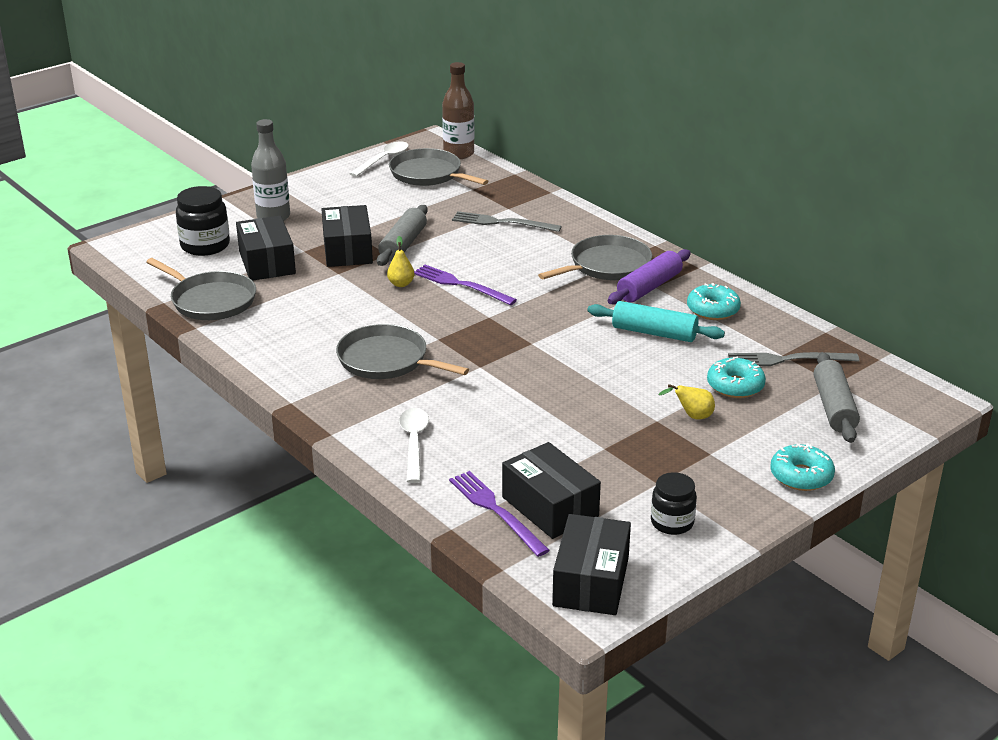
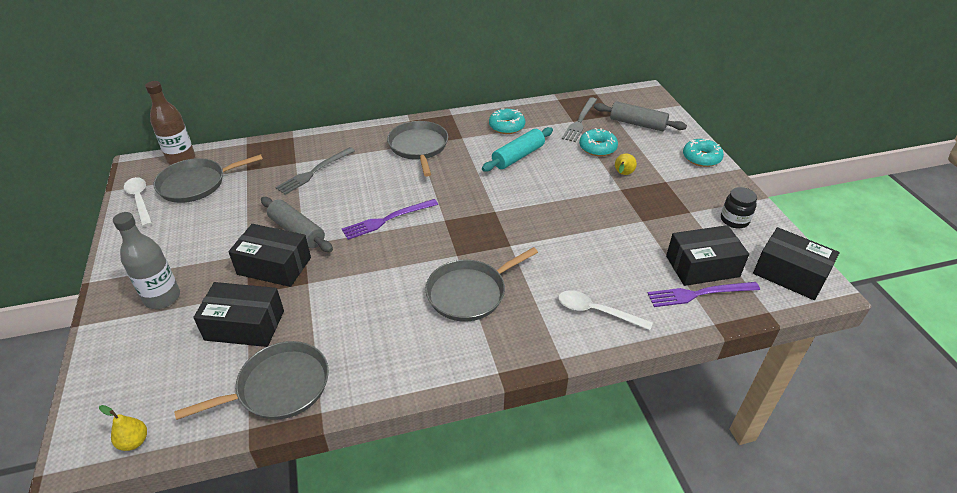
camera: 65 degrees left, 10 degrees up
black jar [176,186,230,256] -> none
yellow pear [387,236,414,287] -> yellow pear moved to [99,405,147,451]
purple rolling pin [608,249,691,305] -> none

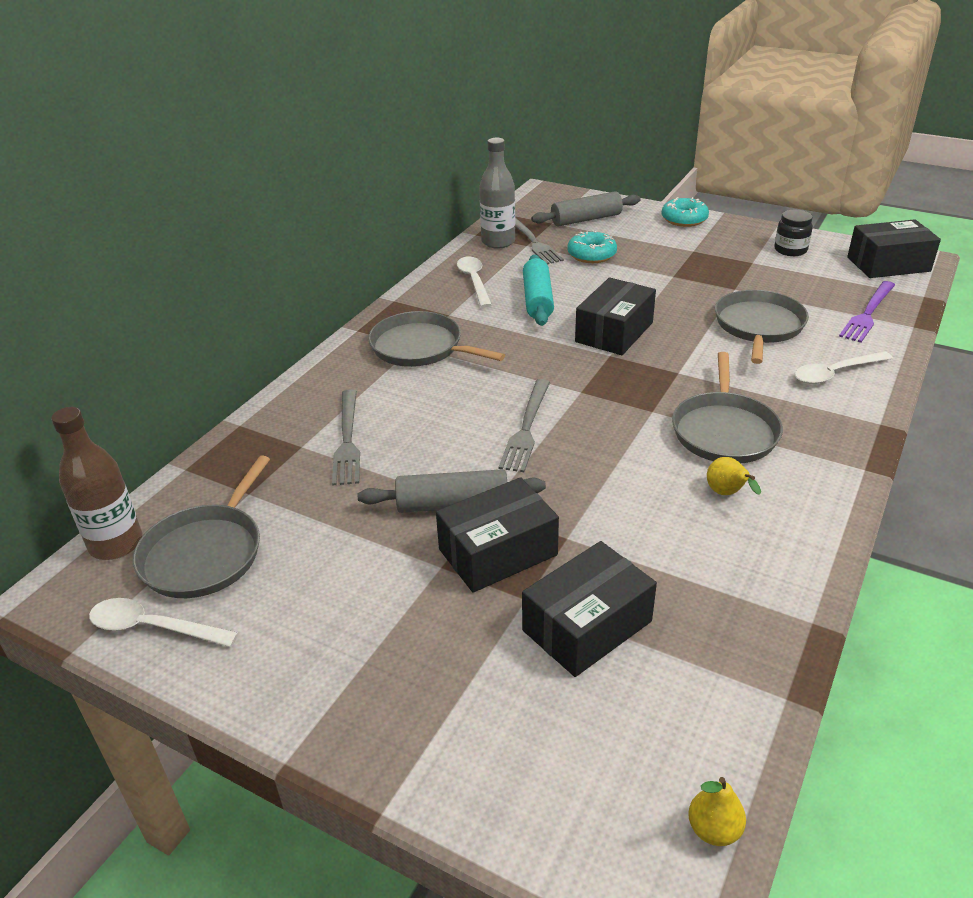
camera: 45 degrees left, 5 degrees down
grey bottle [113,212,180,309] -> grey bottle moved to [479,138,515,249]
grey pan [174,341,329,420] -> grey pan moved to [715,290,809,364]
purple fork [342,199,438,240] -> grey fork [499,379,550,472]
turquoise donut [489,109,525,134] -> white spoon [457,257,492,308]
yellow pear [615,154,637,175] -> yellow pear moved to [707,457,761,495]
black box [666,225,749,286] -> black box moved to [575,277,656,355]

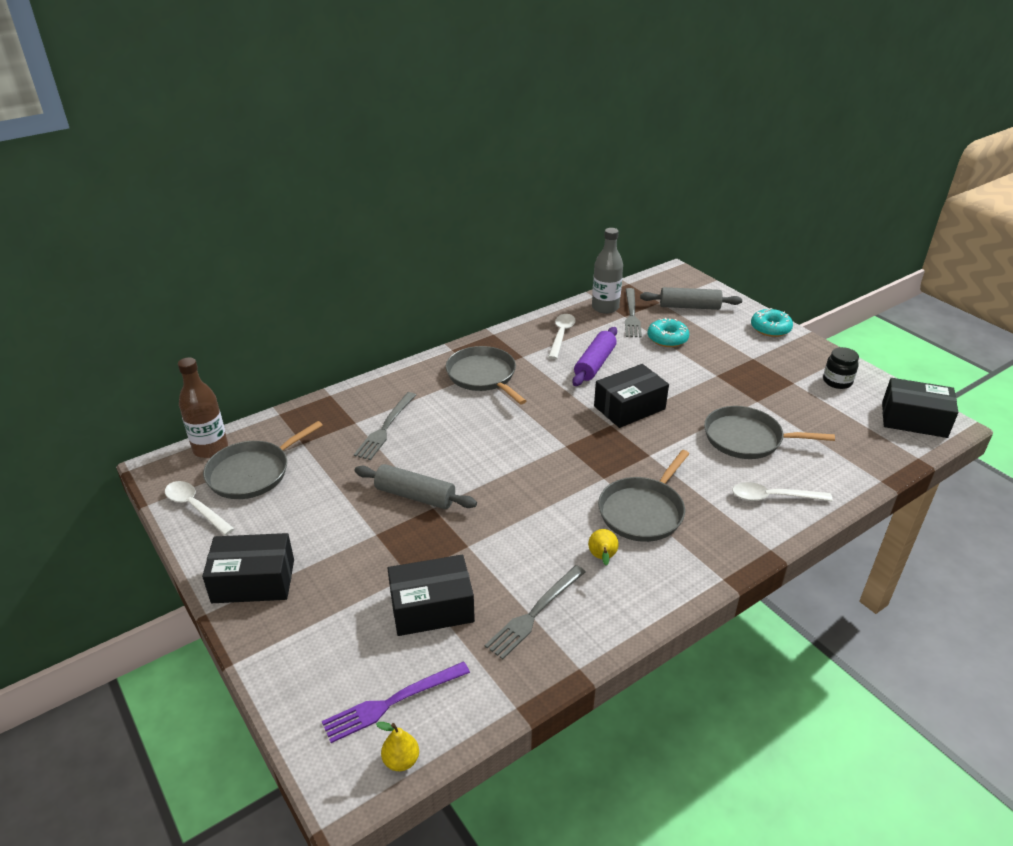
camera: 25 degrees right, 0 degrees up
black box [436,477,559,593] -> black box moved to [202,533,294,603]
grey fork [499,379,550,472] -> grey fork moved to [485,565,585,660]
turquoise rolling pin [523,255,554,326] -> purple rolling pin [572,327,617,386]
grey pan [715,290,809,364] -> grey pan turned 120 degrees counterclockwise [704,406,835,459]
purple fork [839,281,895,343] -> purple fork moved to [322,661,470,743]

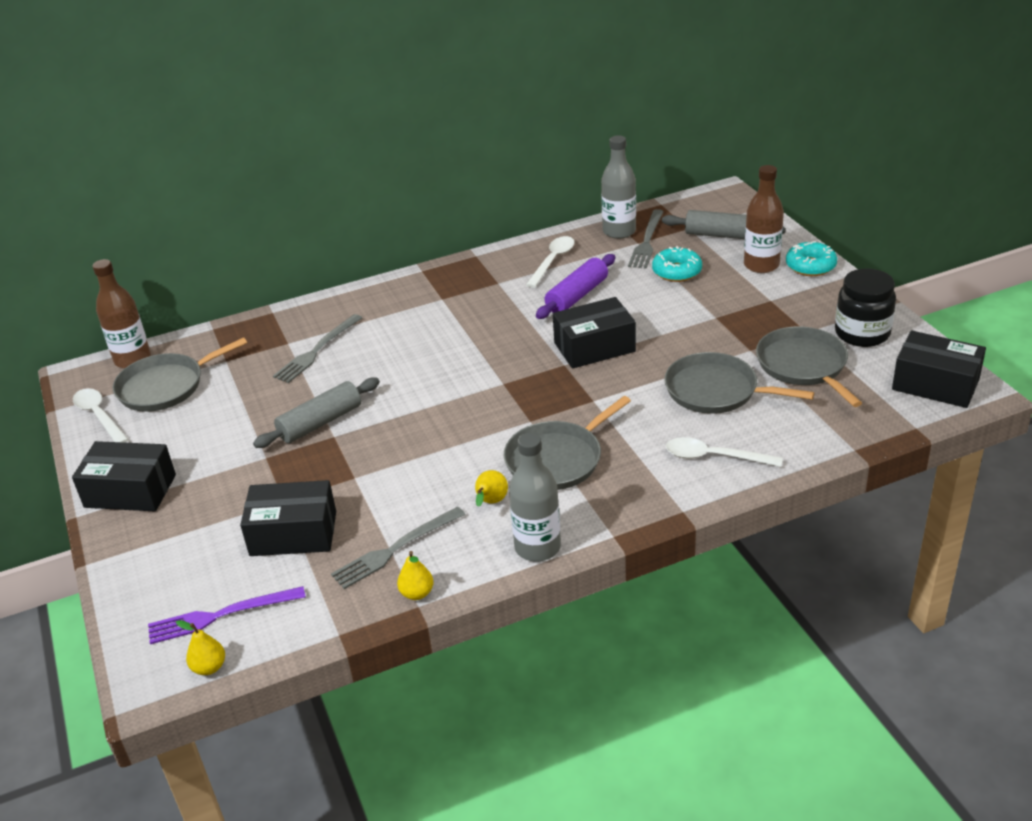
camera: 15 degrees right, 0 degrees up
grey rolling pin [355,464,477,509] -> grey rolling pin turned 75 degrees counterclockwise [253,378,380,448]
grey pan [446,346,526,404] -> grey pan moved to [756,326,862,407]
black jar [823,347,859,389] -> black jar [835,269,896,347], size x1.52
none -> yellow pear [397,551,434,600]
none -> grey bottle [509,433,561,562]
none -> brown bottle [744,165,784,273]

